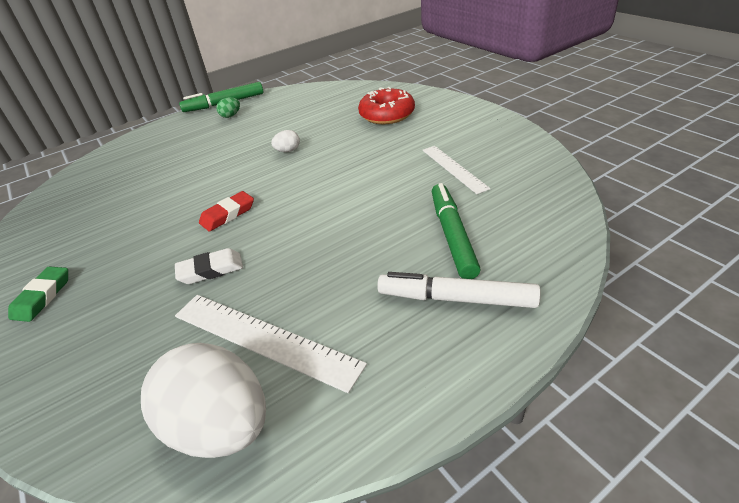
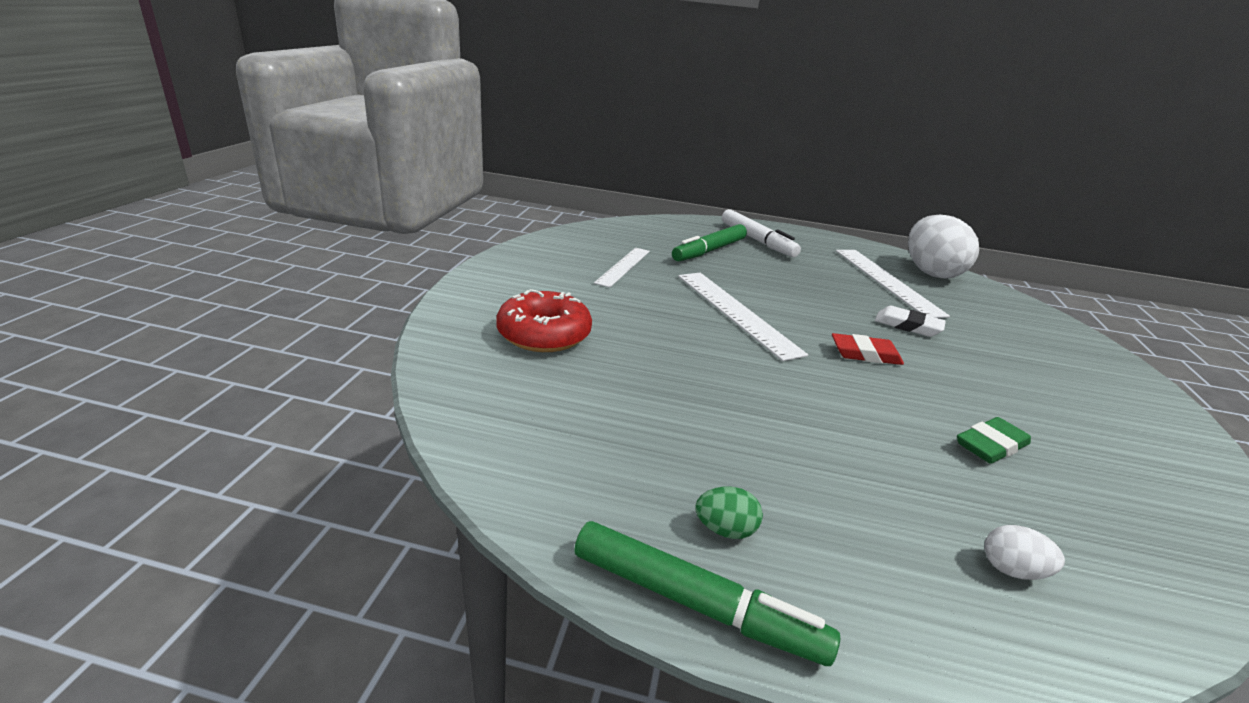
camera: 140 degrees left, 10 degrees down
green eraser [8,267,68,322] -> green eraser moved to [957,417,1031,464]
white egg [271,130,300,152] -> white egg moved to [984,525,1065,580]
none -> white ruler [678,273,808,361]

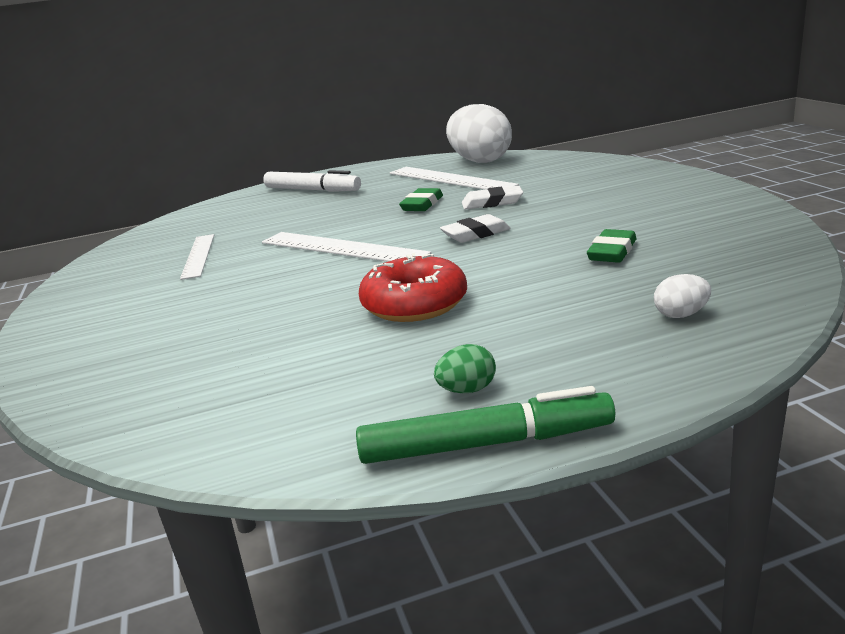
camera: 25 degrees left, 5 degrees down
red donut [496,289,592,352] -> red donut moved to [359,253,467,322]
green marker [672,224,747,262] -> none
red eraser [832,333,904,365] -> white eraser [440,214,511,243]
none -> green eraser [399,188,443,211]

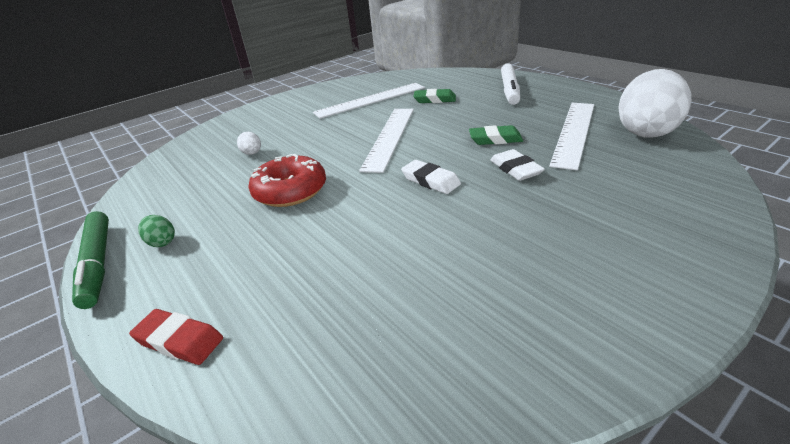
camera: 70 degrees right, 10 degrees up
white ruler [180,234,214,280] -> white ruler [313,83,425,119], size x1.55
green eraser [587,229,637,263] -> green eraser moved to [413,89,456,103]
white egg [654,274,711,318] -> white egg moved to [237,132,261,155]
none -> red eraser [129,309,223,365]

